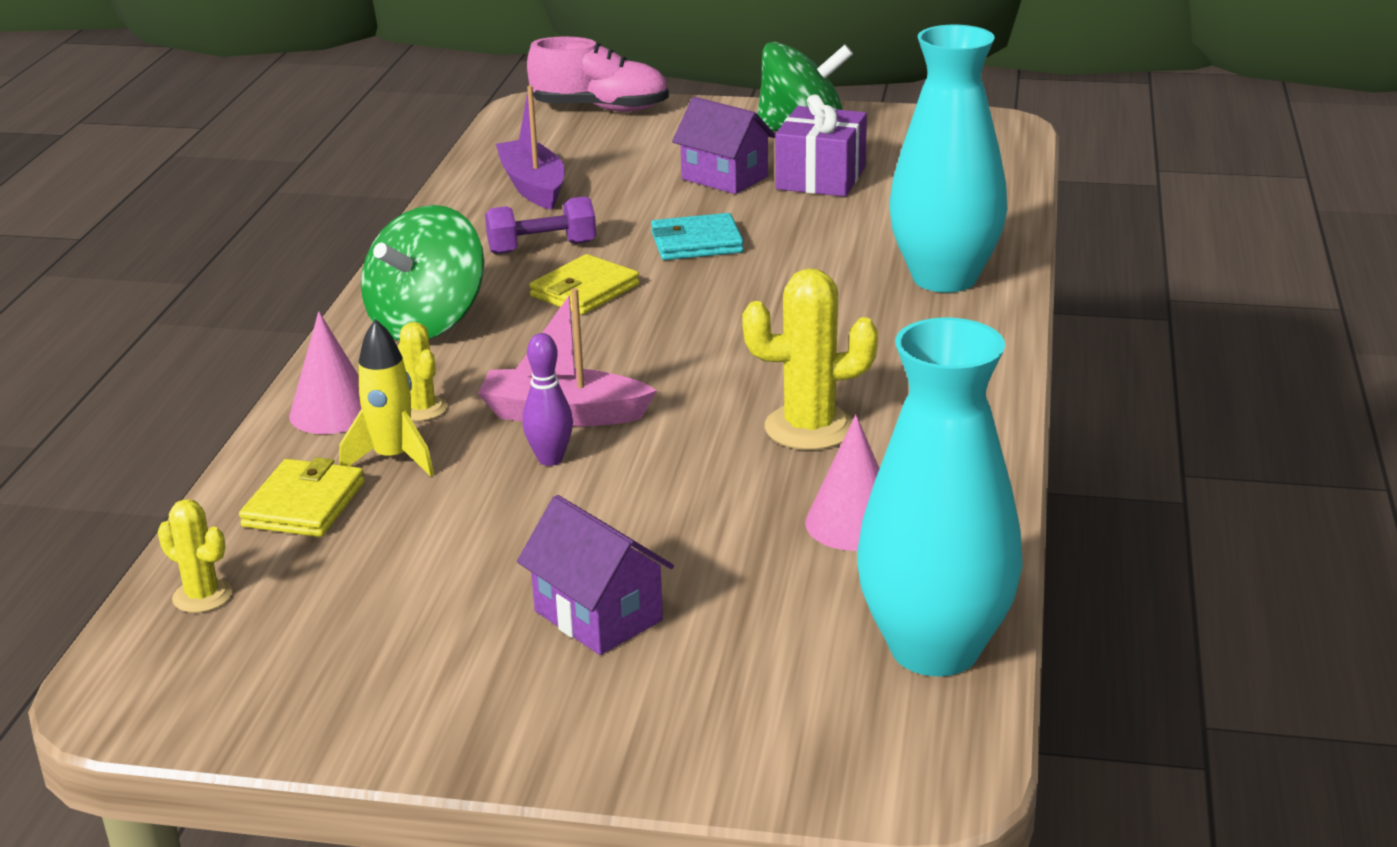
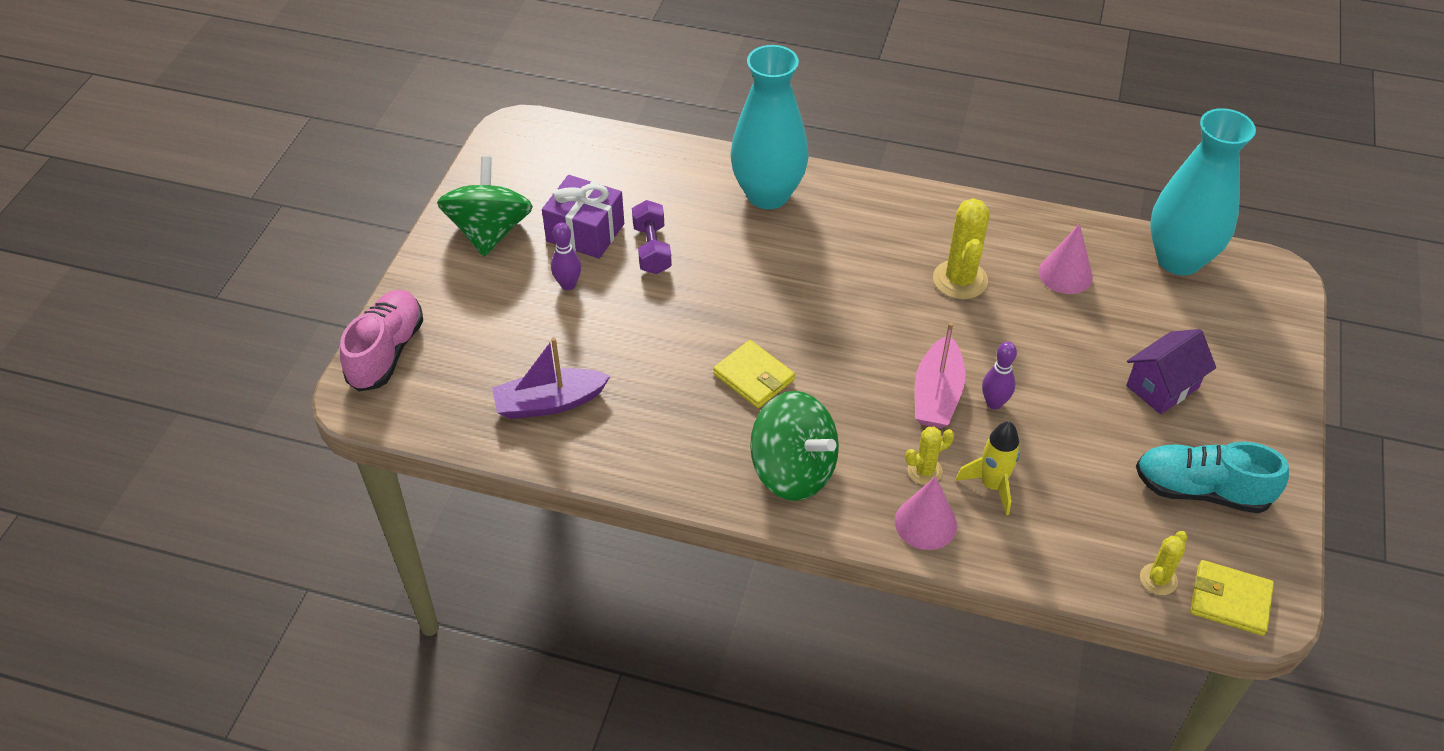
camera: 85 degrees left, 20 degrees up
yellow wallet [239,457,365,537] -> yellow wallet moved to [1190,560,1274,636]
purple dumbbell [485,196,596,254] -> purple dumbbell moved to [632,200,672,274]
turquoise wallet [651,213,744,260] -> none
purple house [672,97,775,194] -> purple bowling pin [551,223,581,290]
none -> turquoise shoe [1136,441,1289,513]

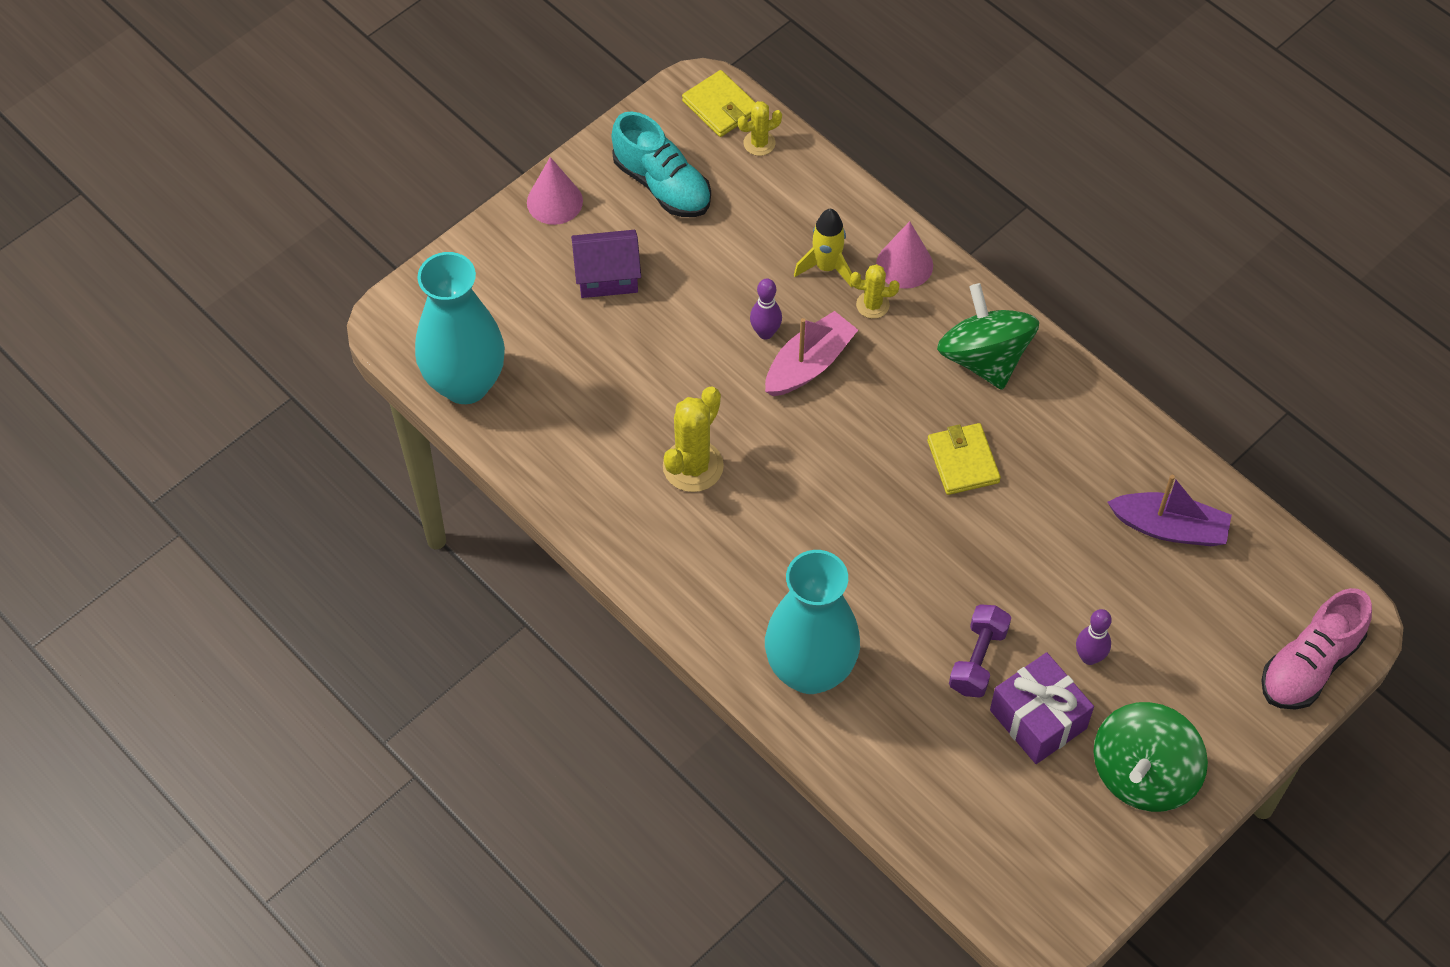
camera: 150 degrees left, 10 degrees up
pink cone [1038,224,1093,294] -> pink cone moved to [527,157,583,225]

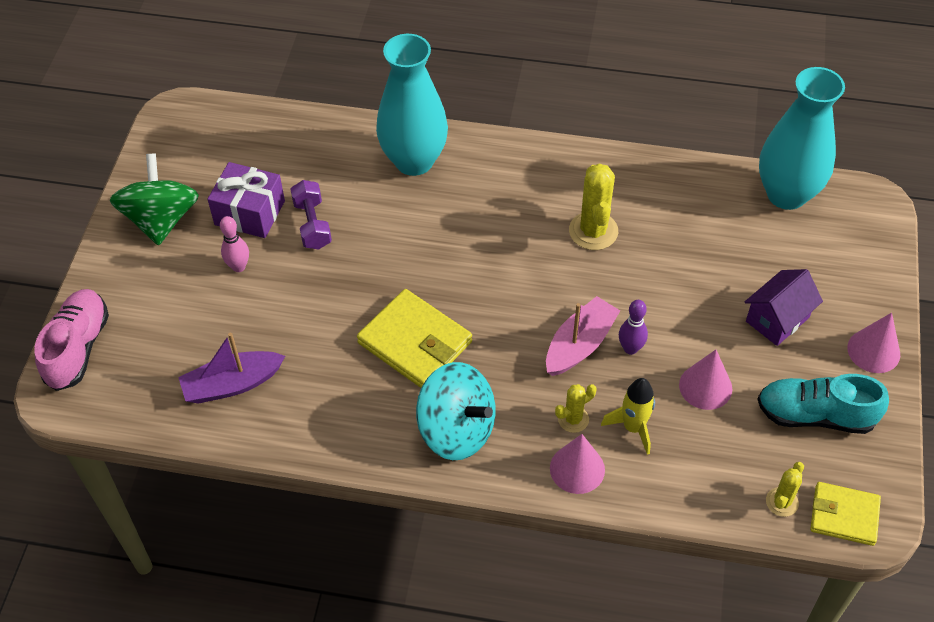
camera: 145 degrees right, 5 degrees down
pink boat [765,311,858,396] -> pink boat turned 150 degrees counterclockwise [546,296,620,376]
yellow wallet [927,423,1001,495] -> yellow wallet [357,289,472,388], size x1.55
green spinning top [937,283,1039,390] -> turquoise spinning top [416,362,495,460]
purple bowling pin [1076,609,1112,665] -> pink bowling pin [220,216,249,272]
none -> pink cone [679,350,732,410]

